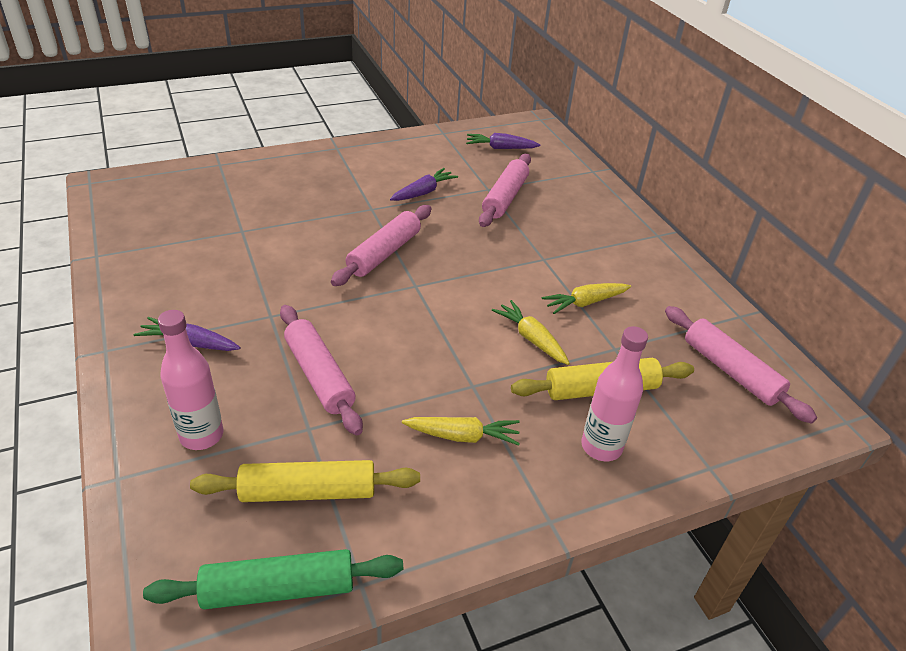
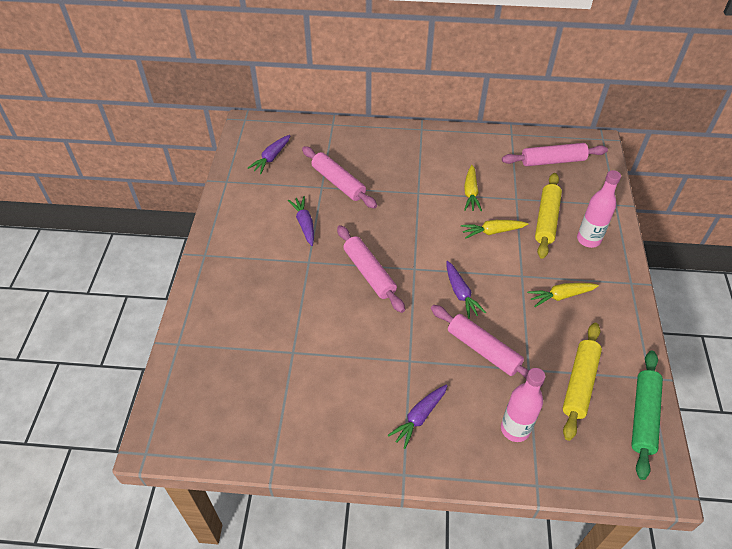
camera: 60 degrees left, 10 degrees up
pink rolling pin [280,305,363,435] -> pink rolling pin turned 45 degrees clockwise [431,305,544,386]
yellow carrot [402,417,520,446] -> yellow carrot turned 135 degrees counterclockwise [527,283,599,307]
none -> purple carrot [446,261,486,319]

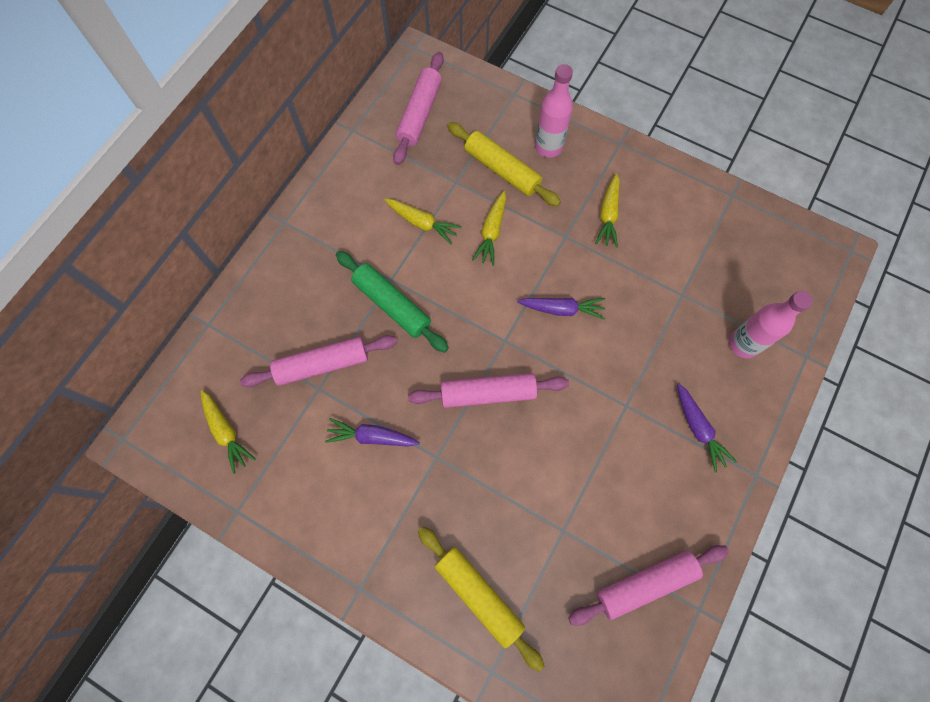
camera: 65 degrees left, 20 degrees up
purple carrot [248,135,291,174] -> yellow carrot [201,390,256,474]
pink rolling pin [431,305,544,386] -> pink rolling pin moved to [568,545,729,626]
yellow rolling pin [562,323,602,441] -> yellow rolling pin moved to [418,526,544,672]
green rolling pin [631,351,663,480] -> green rolling pin moved to [336,251,449,353]

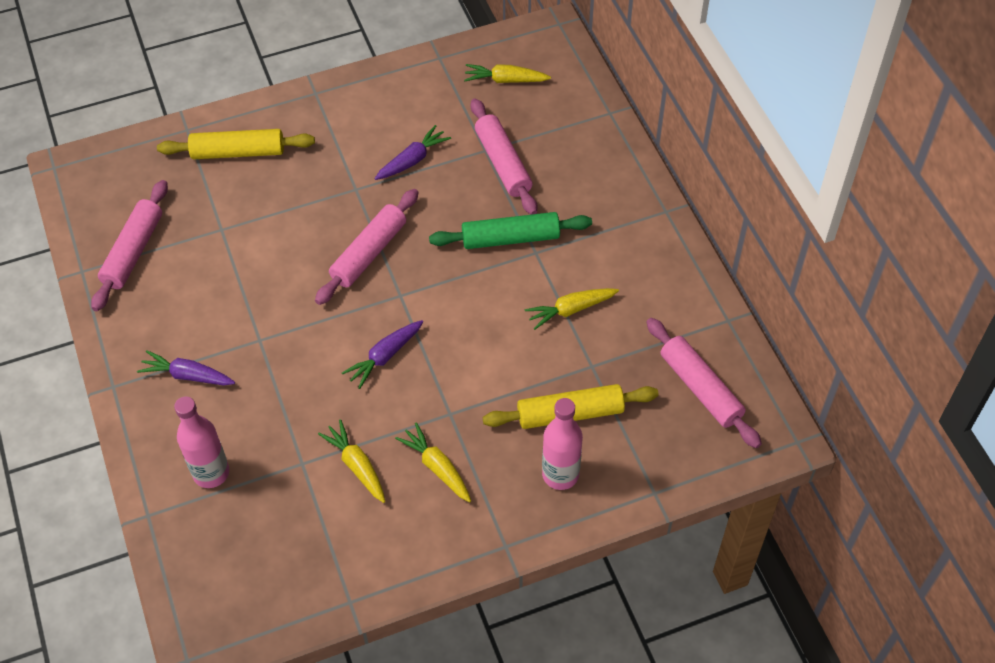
camera: 130 degrees right, 15 degrees down
pink rolling pin [240,335,397,387] -> pink rolling pin turned 45 degrees counterclockwise [471,98,537,215]
yellow carrot [472,191,506,266] -> yellow carrot moved to [318,419,385,503]

